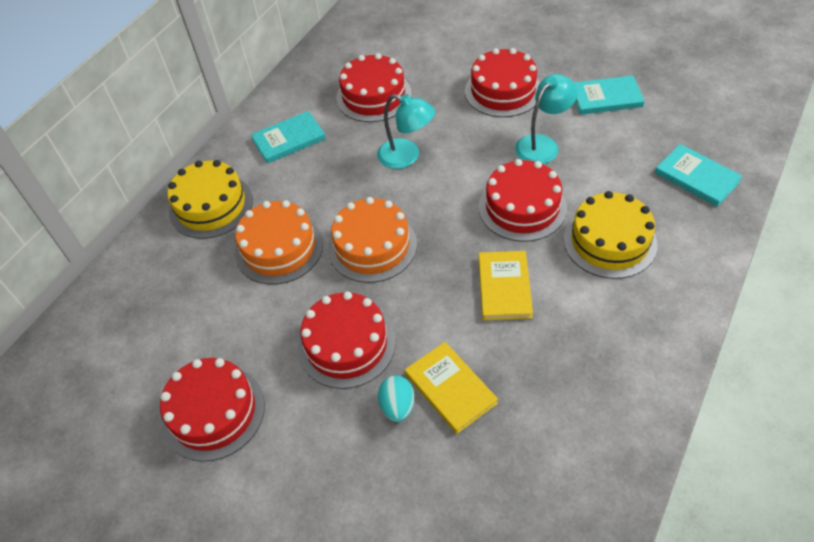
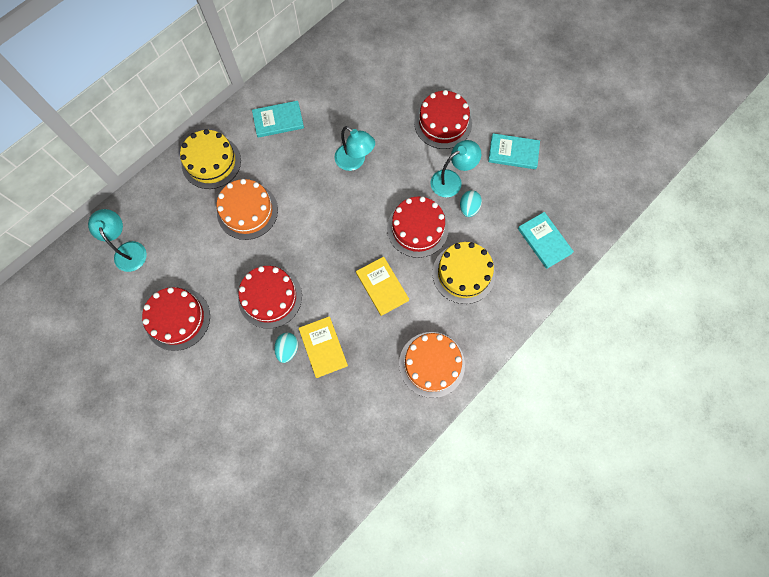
camera: 10 degrees right, 20 degrees up
orange cake [328,197,417,283] -> orange cake moved to [399,332,465,398]
red cake [336,53,412,122] -> none
yellow book [478,251,533,320] -> yellow book turned 45 degrees counterclockwise [356,257,409,316]
none -> turquoise lamp [88,209,147,272]
none -> turquoise egg [460,190,482,217]

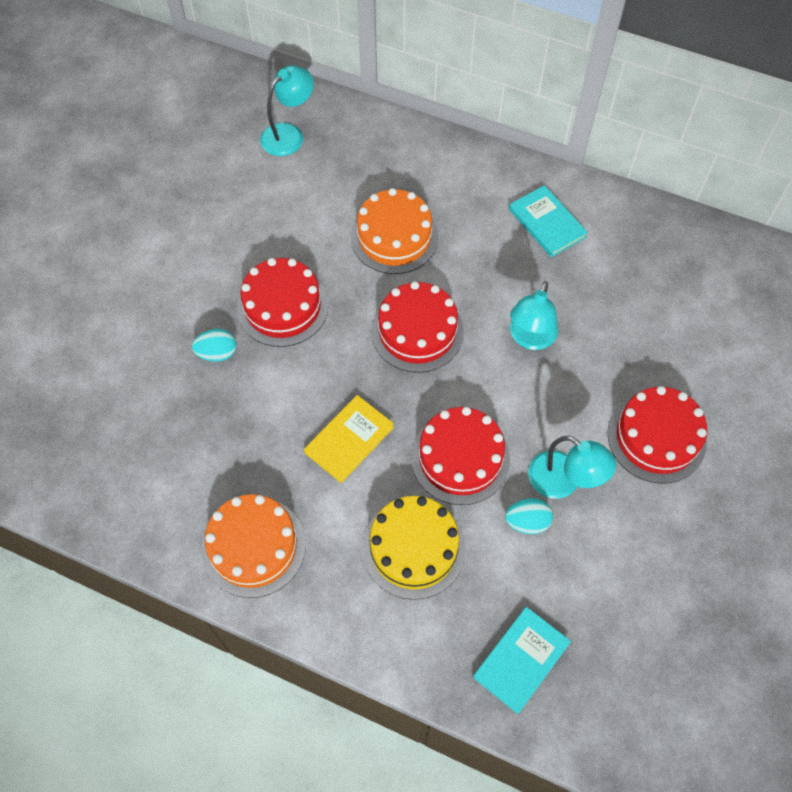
camera: 70 degrees right, 10 degrees down
red cake [142,287,210,351] -> red cake moved to [371,281,464,373]
yellow cake [180,129,241,189] -> none
yellow book [299,316,348,378] -> none
turquoise book [488,133,540,169] -> none

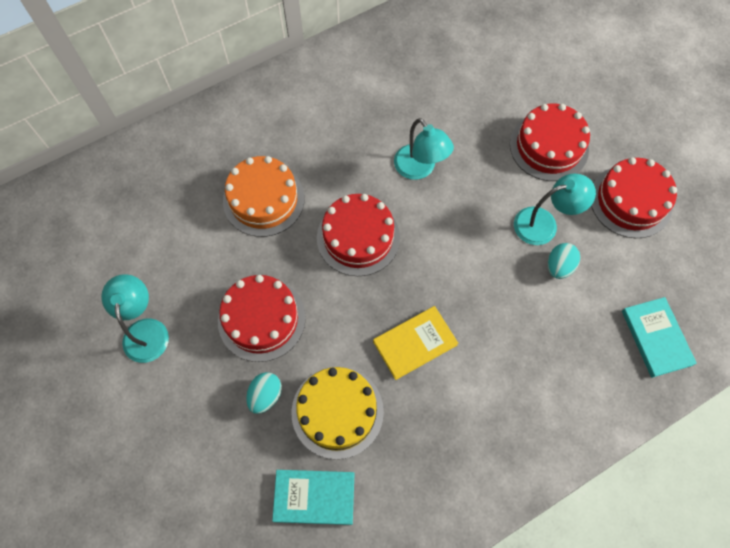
camera: 55 degrees left, 5 degrees up
orange cake [202,494,306,598] -> none
turquoise lamp [260,65,314,156] -> turquoise lamp moved to [101,274,169,363]
yellow book [304,395,394,483] -> yellow book turned 75 degrees clockwise [373,306,458,380]
yellow cake [362,496,466,600] -> yellow cake moved to [291,366,384,459]
red cake [411,407,510,505] -> red cake moved to [591,157,677,238]
turquoise book [509,185,588,257] -> turquoise book moved to [272,470,354,525]

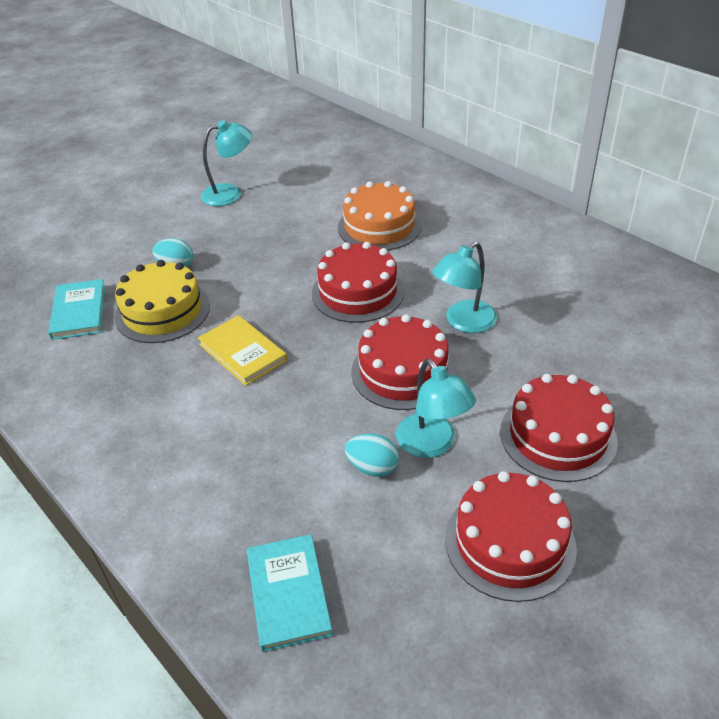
camera: 80 degrees right, 25 degrees down
red cake [218,275,306,362] -> red cake moved to [351,314,456,410]
turquoise book [622,297,697,378] -> turquoise book turned 75 degrees counterclockwise [247,534,333,652]

